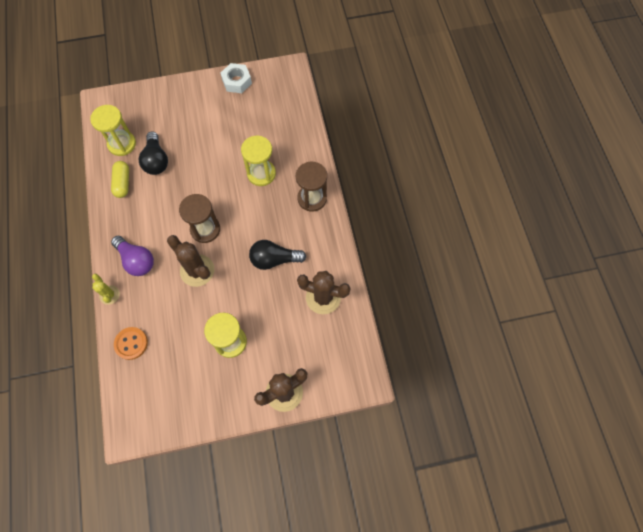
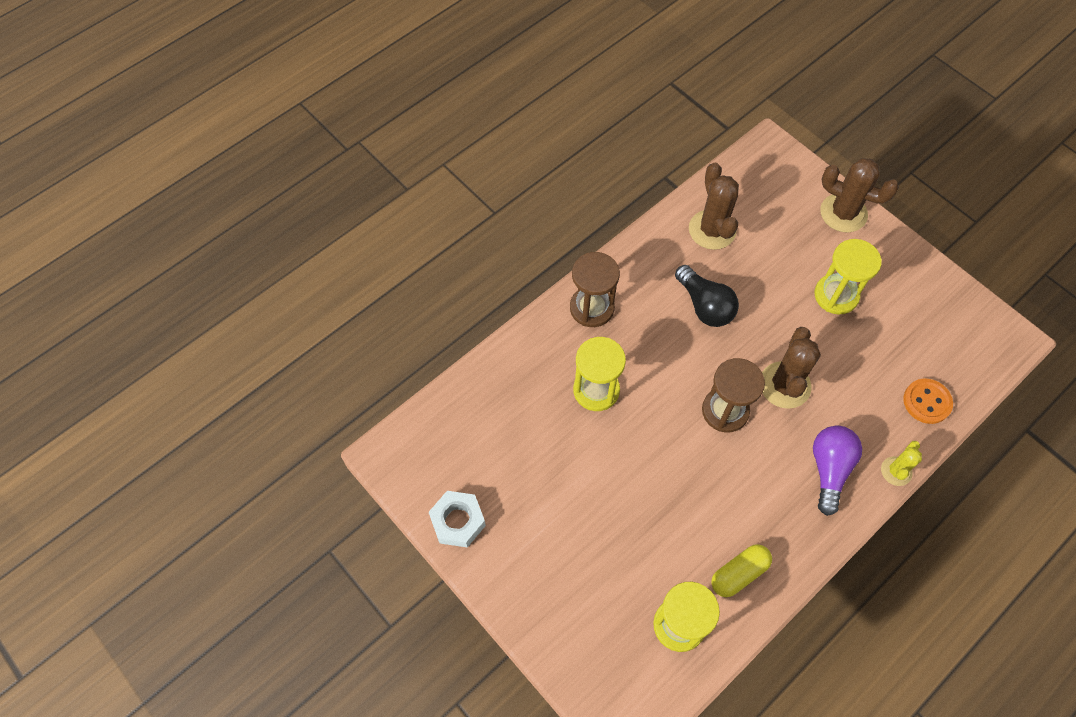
camera: 120 degrees left, 5 degrees down
black light bulb [139,131,168,175] -> none

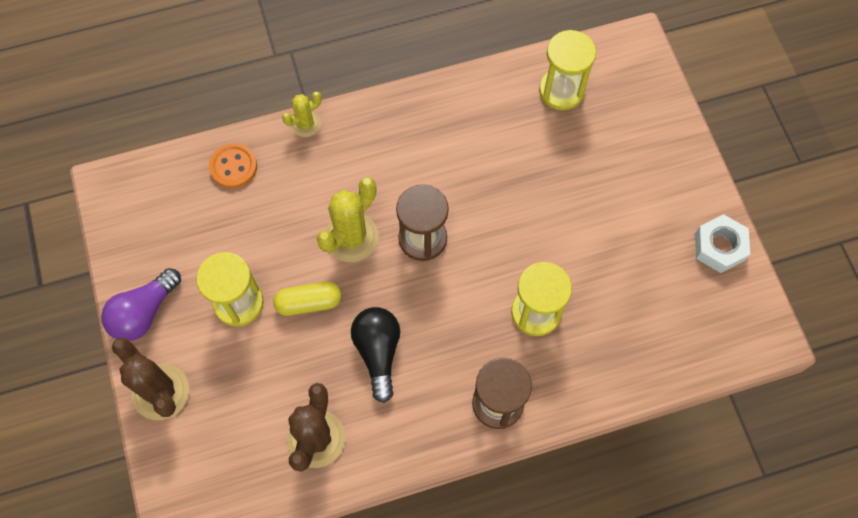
camera: 155 degrees left, 5 degrees up
yellow capsule [711,544,772,597] -> yellow capsule moved to [273,282,341,316]
brown cactus [762,327,821,409] -> yellow cactus [317,177,378,262]
purple light bulb [813,426,862,516] -> purple light bulb moved to [101,268,181,341]

